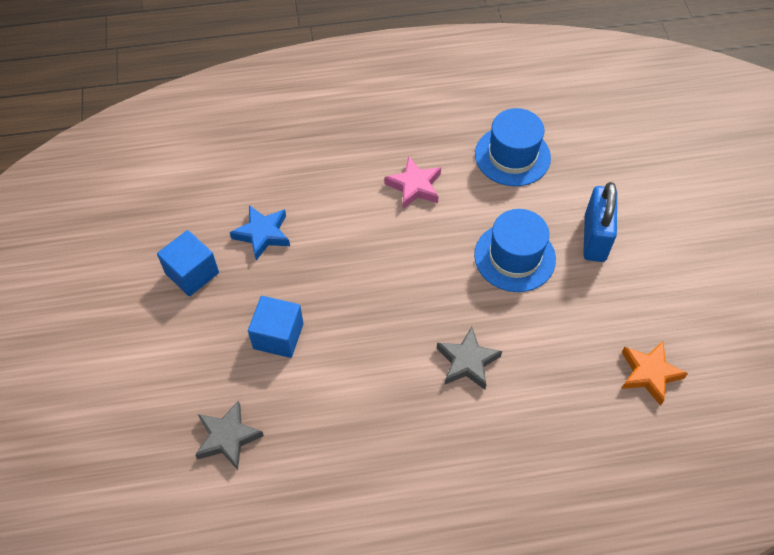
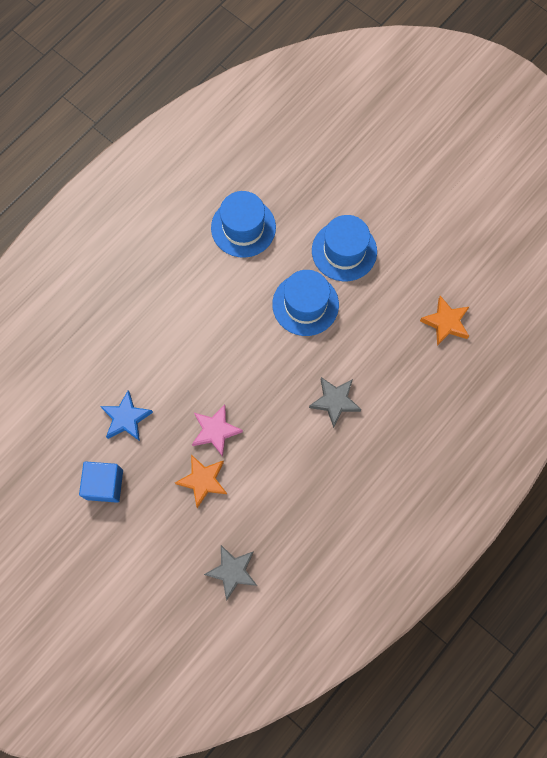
camera: 40 degrees left, 15 degrees up
blue cube [248,296,304,358] -> orange star [175,455,227,508]
pink star [385,156,441,209] -> pink star moved to [192,404,243,457]
blue padlock [583,182,617,262] -> blue hat [312,215,377,281]

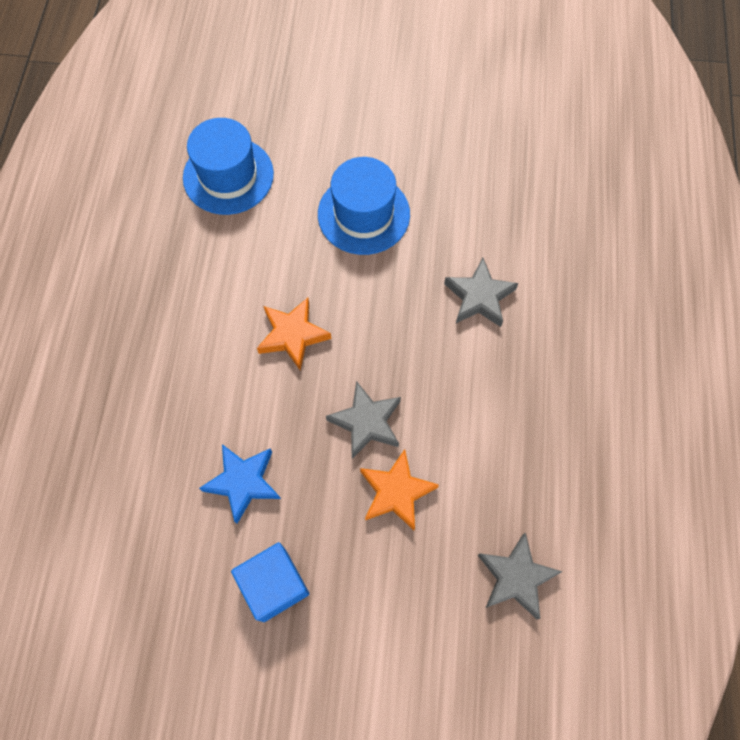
camera: 35 degrees left, 5 degrees down
pink star [192,404,243,457] -> grey star [326,381,401,459]
blue hat [312,215,377,281] -> none
orange star [420,296,469,346] -> orange star moved to [257,298,331,370]

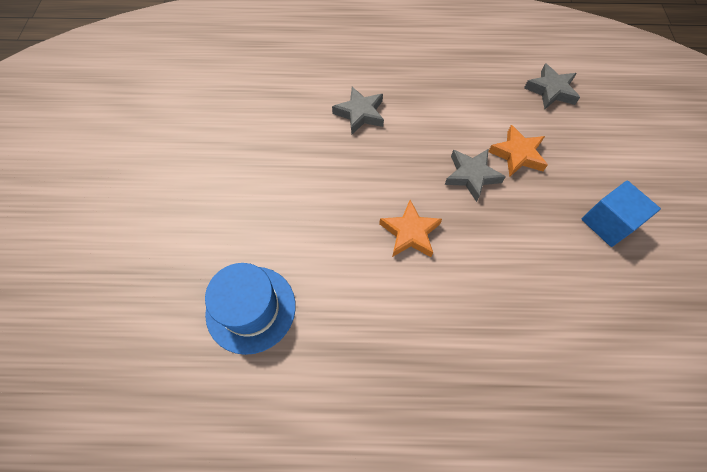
camera: 95 degrees left, 5 degrees down
blue star [199,444,281,524] -> none
blue hat [318,157,410,255] -> none

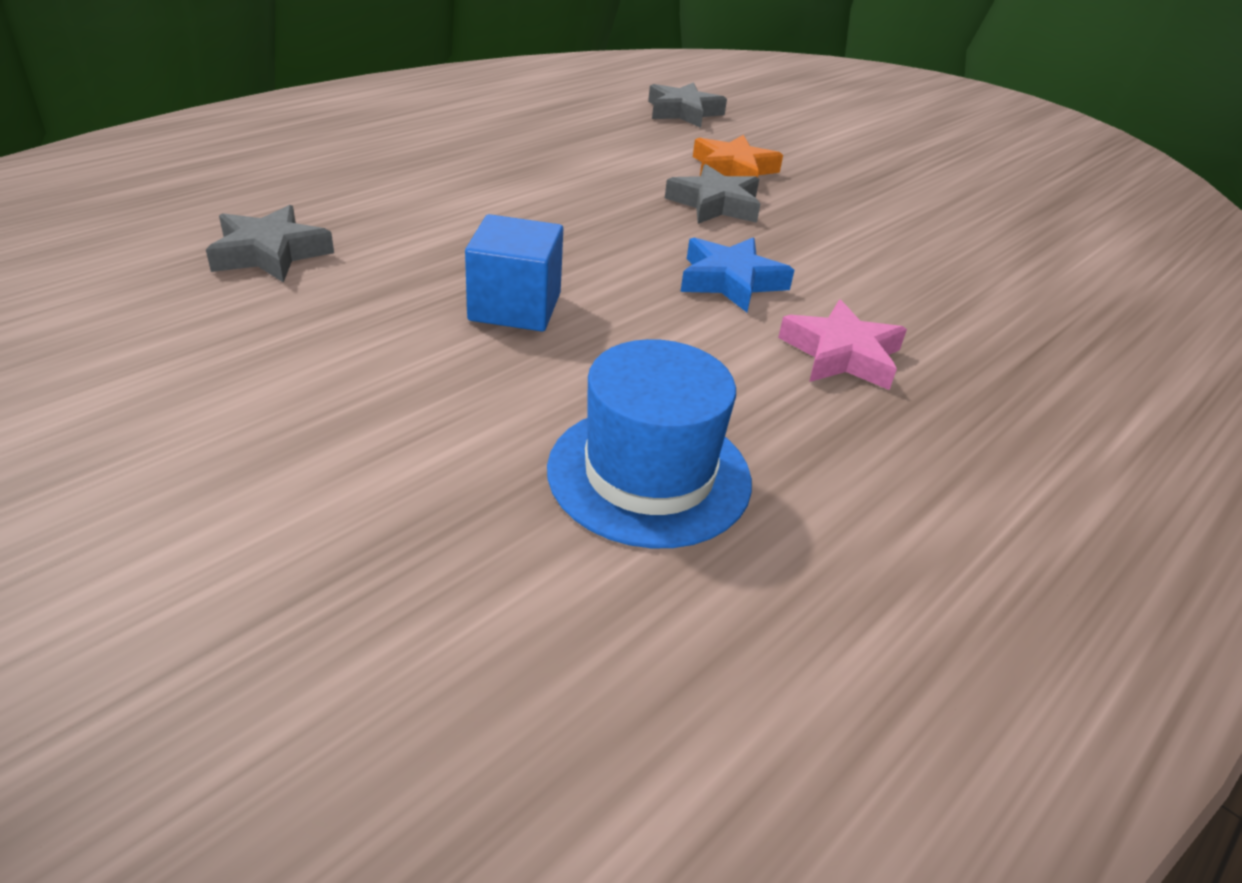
camera: 50 degrees left, 25 degrees down
grey star [332,87,384,134] -> grey star moved to [206,205,334,283]
orange star [379,200,442,257] -> blue star [680,237,794,312]
blue cube [581,181,661,247] -> blue cube moved to [465,214,563,331]
none -> pink star [778,300,907,390]

